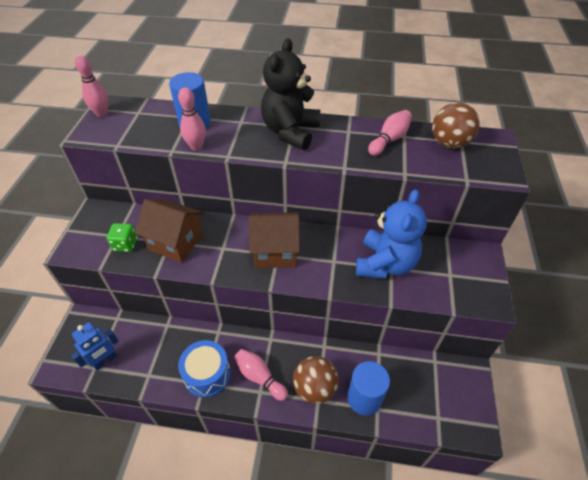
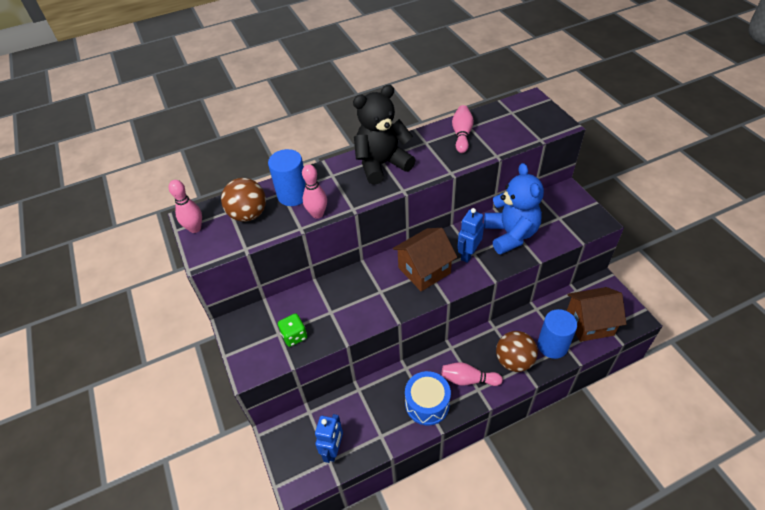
camera: 30 degrees left, 0 degrees up
brown house [135,199,203,263] -> brown house moved to [567,287,626,342]
black teddy bear [261,38,320,150] -> black teddy bear turned 75 degrees clockwise [353,85,416,185]
brown ball [432,103,480,149] -> brown ball moved to [221,178,266,222]
none -> blue robot [457,208,484,263]

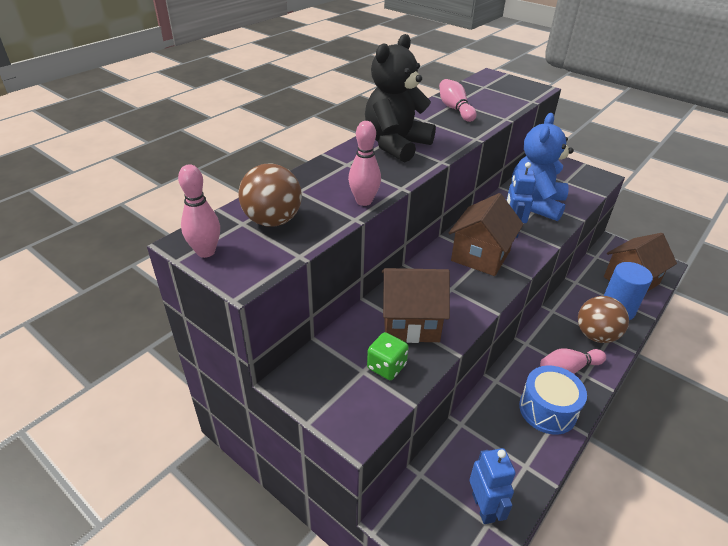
camera: 30 degrees left, 10 degrees down
blue cylinder [268,149,305,206] -> none
blue teddy bear [484,163,544,254] -> blue teddy bear turned 120 degrees counterclockwise [511,113,574,221]
none -> brown house [382,268,450,343]

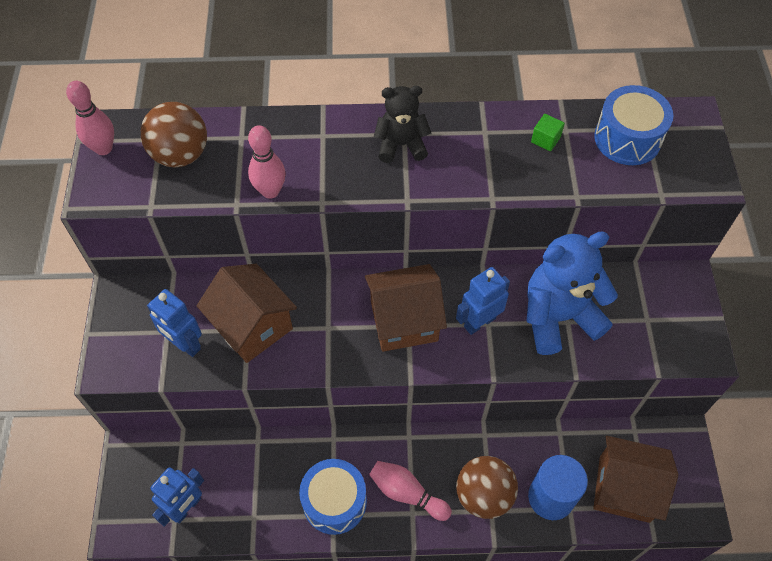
camera: 50 degrees right, 20 degrees up
black teddy bear [365,34,436,162] -> black teddy bear [374,86,431,163], size x0.59
green dice [367,332,409,380] -> blue robot [147,289,202,357]
pink bowling pin [439,79,477,122] -> green cube [531,114,565,151]
none -> blue drum [594,85,673,165]

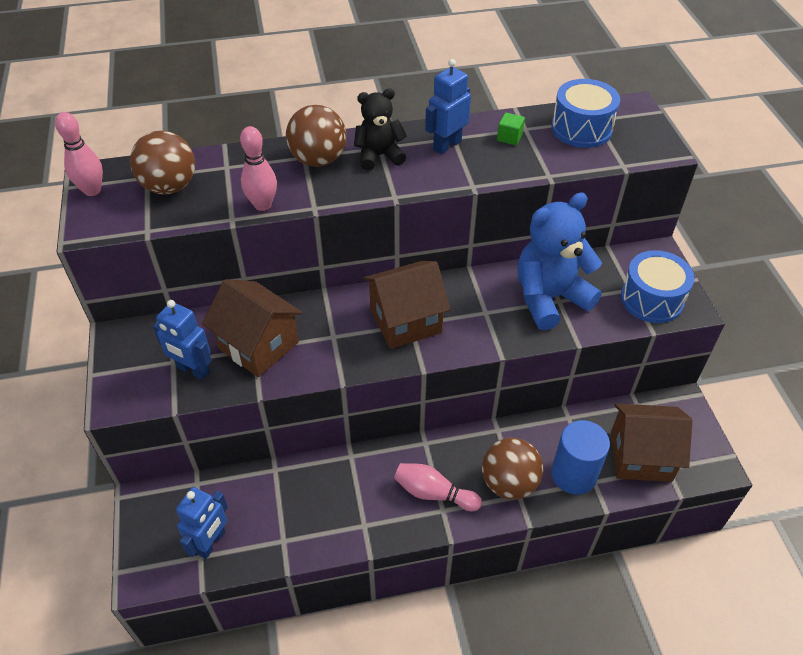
camera: 10 degrees left, 10 degrees down
blue drum [299,459,367,535] -> blue drum moved to [621,250,695,323]
blue robot [456,267,510,335] -> blue robot moved to [425,59,471,154]
none -> brown ball [286,105,346,167]

